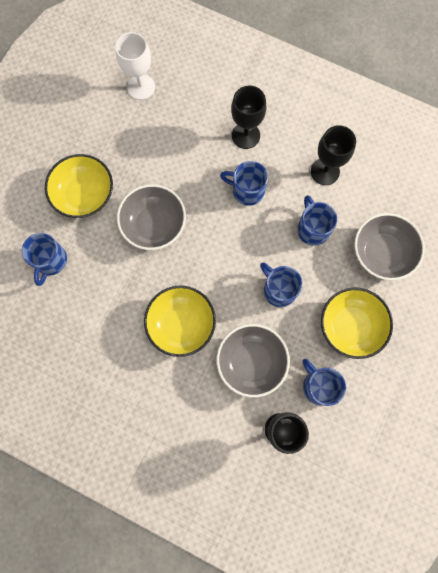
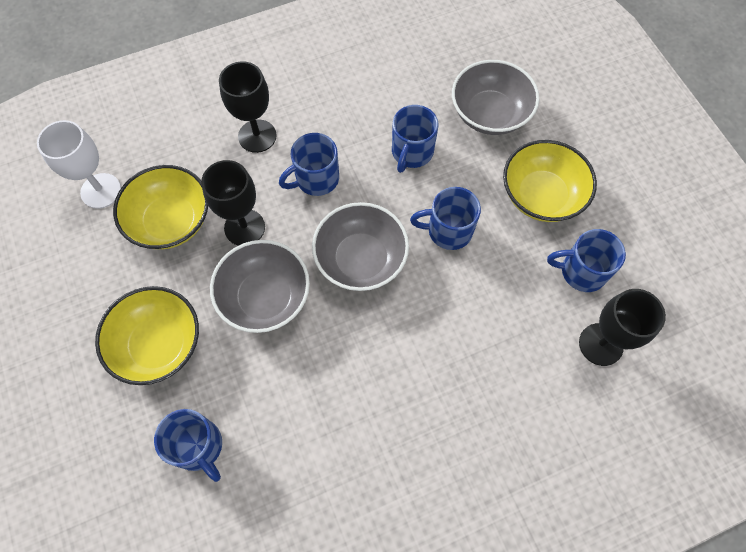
camera: 50 degrees left, 10 degrees down
yellow bowl [144,285,216,357] -> yellow bowl moved to [113,165,208,249]
grey bowl [217,324,290,398] -> grey bowl moved to [312,202,409,291]
blue mug [297,195,337,246] -> blue mug turned 90 degrees counterclockwise [392,105,438,173]
black goblet [311,125,356,185] -> black goblet moved to [201,160,265,246]

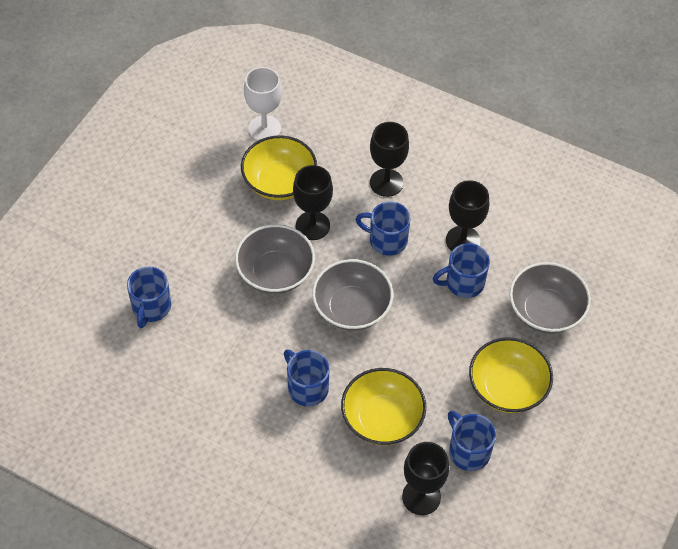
camera: 50 degrees right, 10 degrees down
yellow bowl [95,286,199,385] -> yellow bowl moved to [341,368,426,445]
blue mug [410,187,481,250] -> blue mug moved to [284,349,330,407]
none -> black goblet [446,180,489,251]

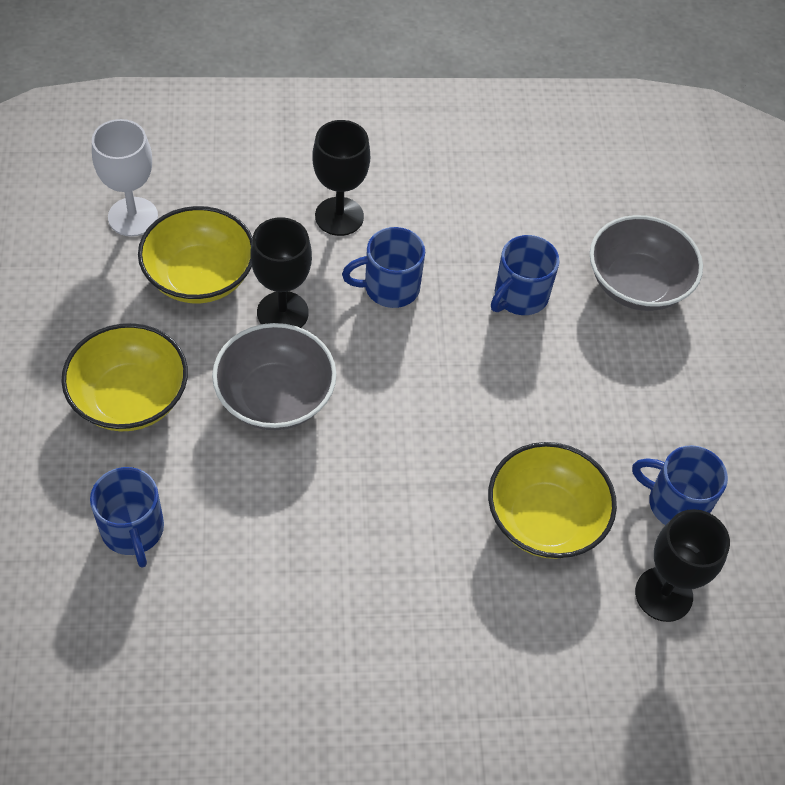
camera: 35 degrees left, 0 degrees up
blue mug [284,349,330,407] -> none
grey bowl [312,259,393,331] -> none
black goblet [446,180,489,251] -> none
yellow bowl [469,337,553,413] -> yellow bowl moved to [61,323,188,431]

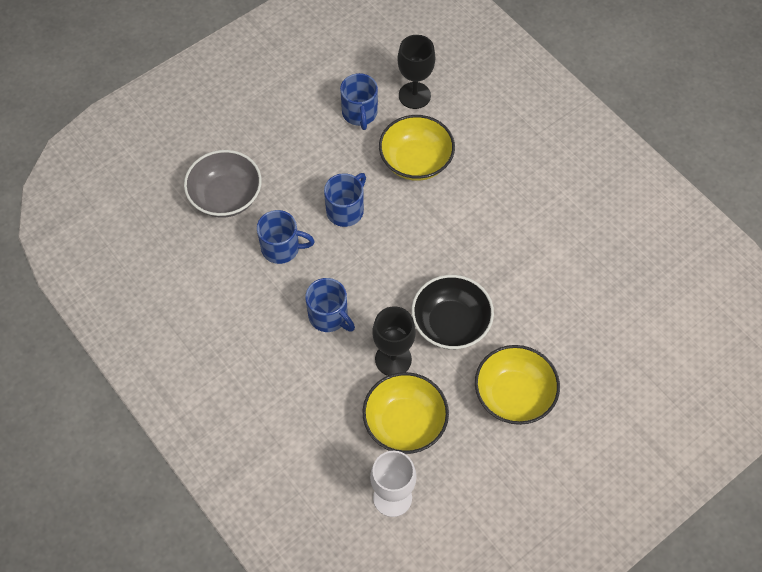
camera: 120 degrees left, 5 degrees up
blue mug [90,467,164,568] -> blue mug moved to [324,173,366,227]
grey bowl [212,323,336,430] -> black bowl [412,275,494,349]
black goblet [312,120,370,236] -> none

